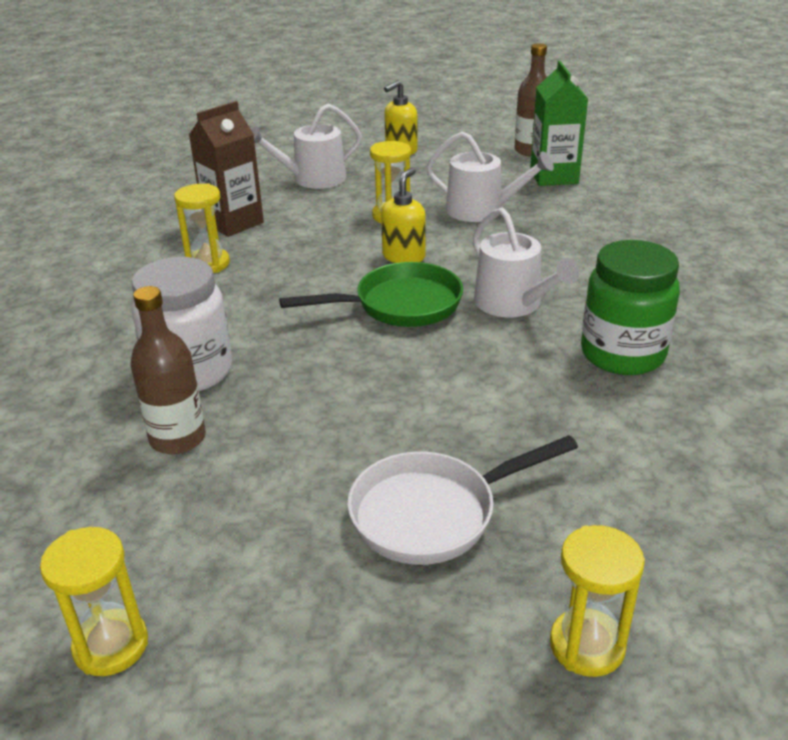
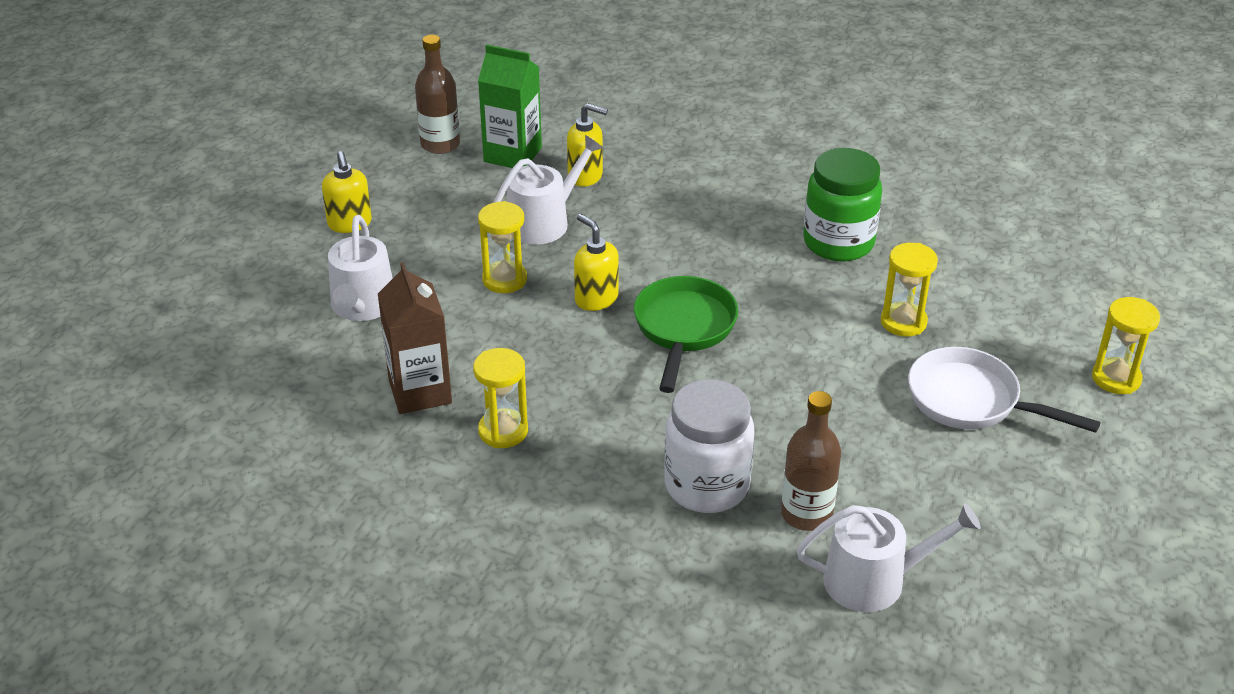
camera: 65 degrees left, 5 degrees up
yellow hourglass [40,527,148,676] -> yellow hourglass moved to [881,243,938,337]
white pan [347,435,578,565] -> white pan turned 120 degrees clockwise [908,347,1101,433]
white watering can [473,208,579,317] -> white watering can moved to [796,503,981,612]
none -> yellow soap dispenser [567,103,608,187]

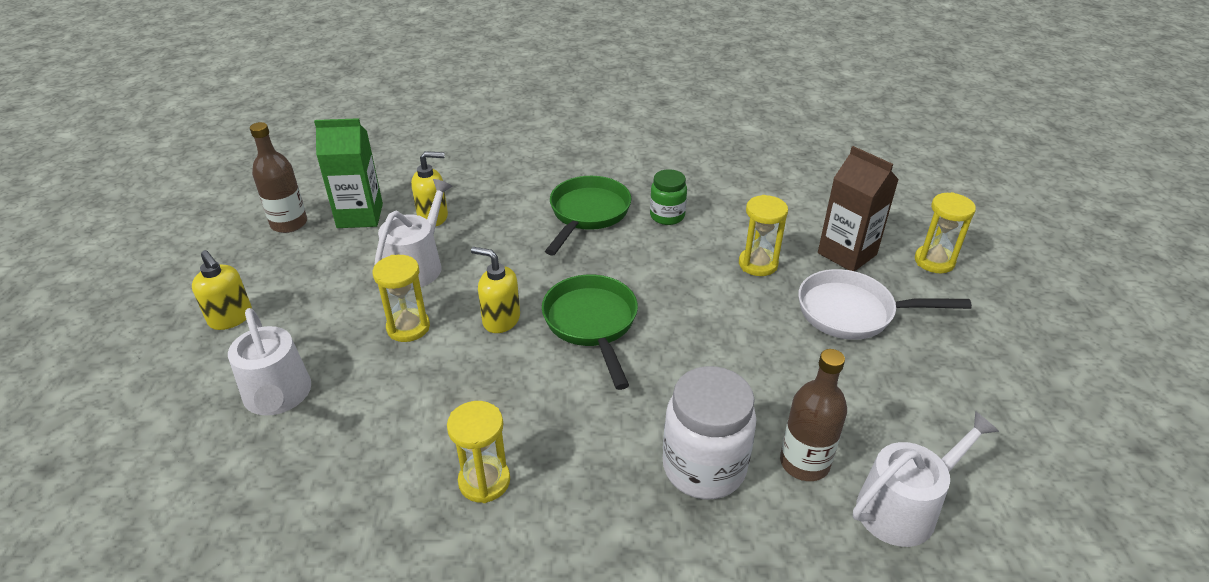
camera: 25 degrees left, 0 degrees up
brown carton [378,262,452,414] -> brown carton moved to [818,146,899,271]
green jar [803,148,882,261] -> green jar [650,169,687,225], size x0.59
none -> green pan [545,176,631,255]

